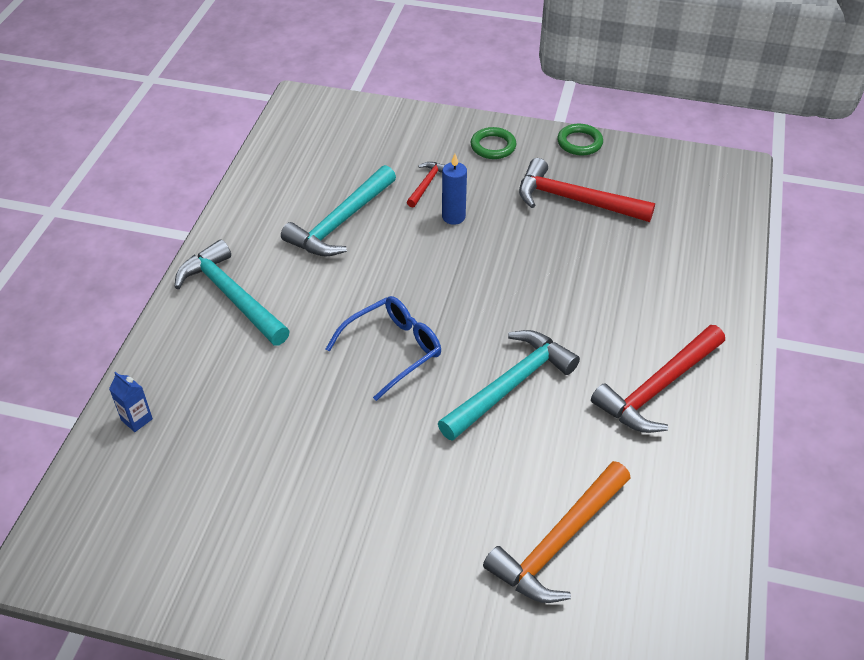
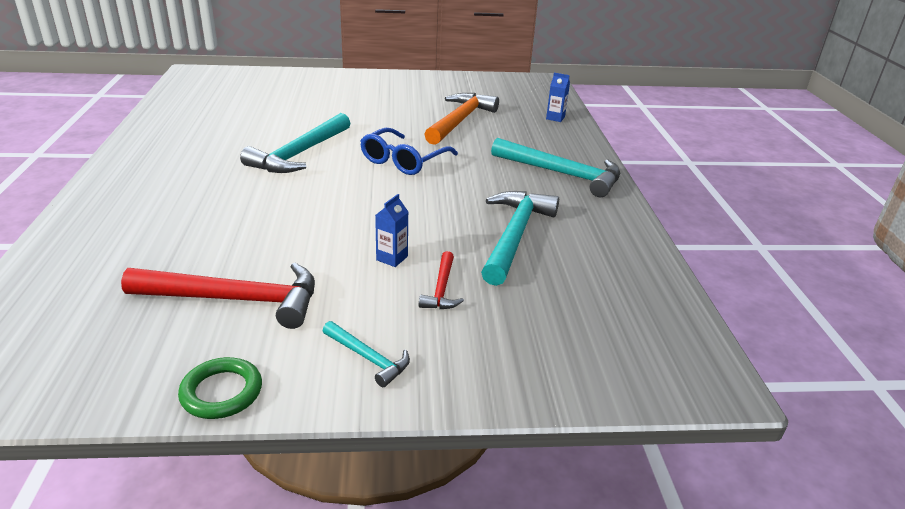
camera: 160 degrees right, 15 degrees down
blue candle [442,154,467,225] -> blue carton [375,194,408,267]
green ring [470,127,516,159] -> turquoise hammer [323,321,410,387]
orange hammer [483,461,631,603] -> orange hammer moved to [424,93,499,145]
red hammer [591,325,725,433] -> none

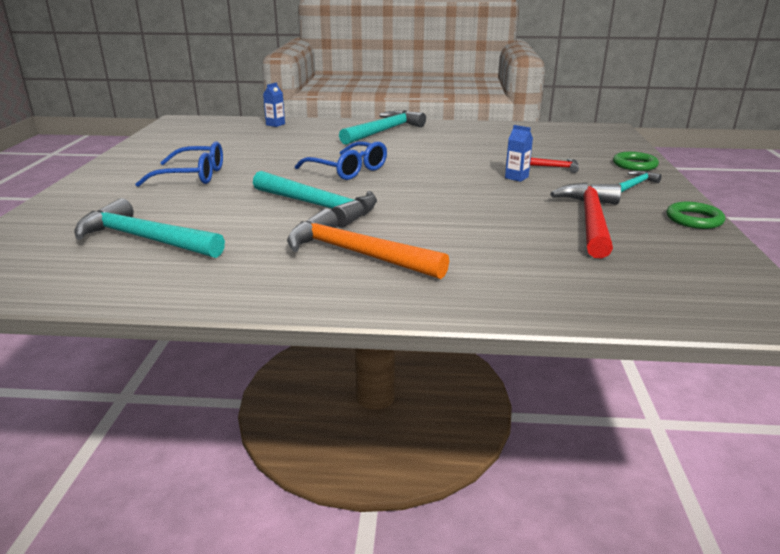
camera: 80 degrees left, 5 degrees down
orange hammer [424,93,499,145] -> orange hammer moved to [287,209,449,279]
turquoise hammer [481,191,559,286] -> turquoise hammer moved to [74,198,225,258]
none -> blue glasses [135,141,223,187]
none -> green ring [613,152,659,171]

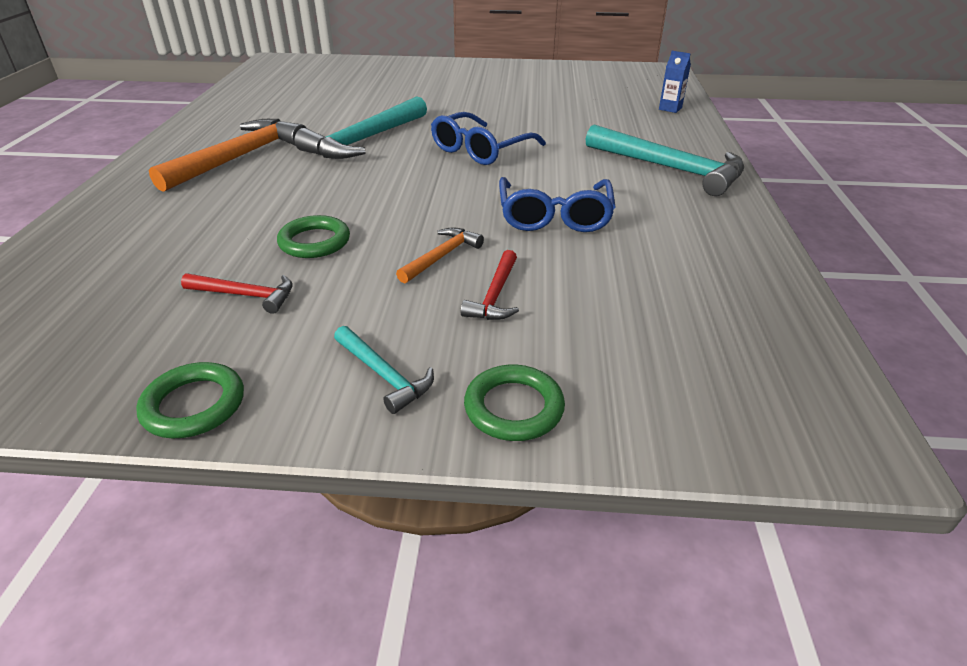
camera: 90 degrees right, 10 degrees up
turquoise hammer [74,198,225,258] -> none
blue glasses [135,141,223,187] -> blue glasses moved to [499,177,616,232]
blue carton [505,125,533,182] -> orange hammer [396,228,484,284]
red hammer [550,183,621,259] -> red hammer [181,273,293,314], size x0.50
none -> green ring [277,215,350,258]

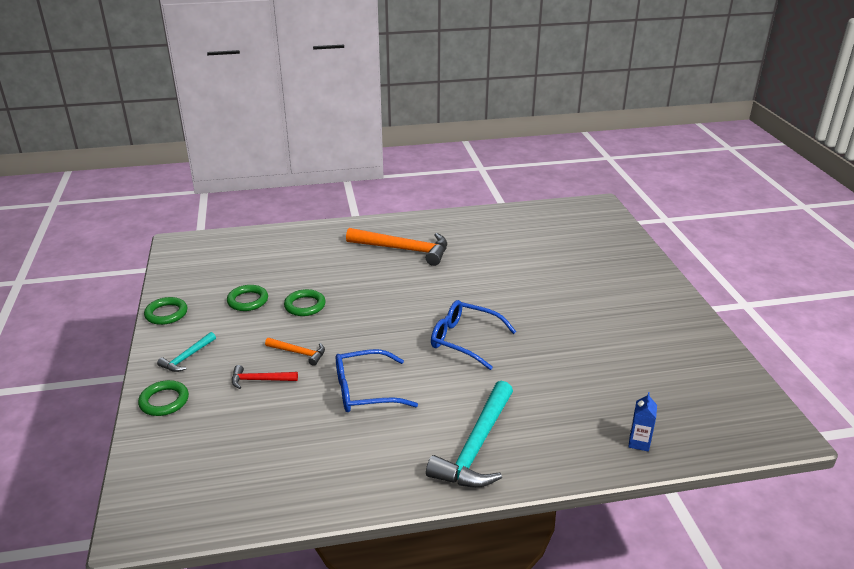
camera: 75 degrees right, 5 degrees down
red hammer [181,273,293,314] -> green ring [227,285,268,311]
turquoise hammer [294,96,427,159] -> none

